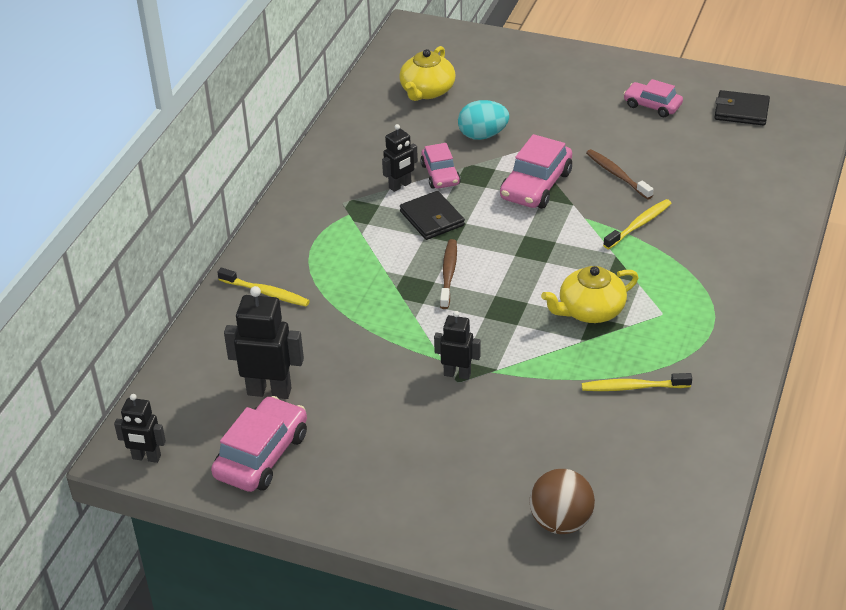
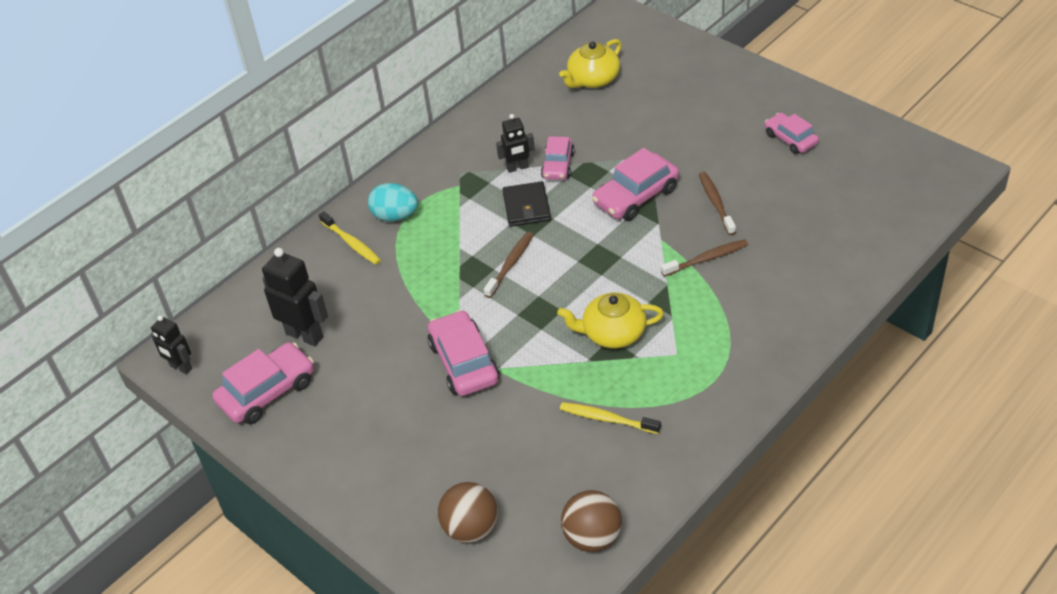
camera: 25 degrees right, 5 degrees up
black robot [434,311,481,380] -> pink car [428,310,500,396]
turquoise egg [458,100,509,140] -> turquoise egg moved to [368,183,418,221]
yellow toothbrush [603,199,672,249] -> brown toothbrush [661,239,748,277]
black wallet [714,90,770,126] -> none
none -> brown ball [561,490,622,552]

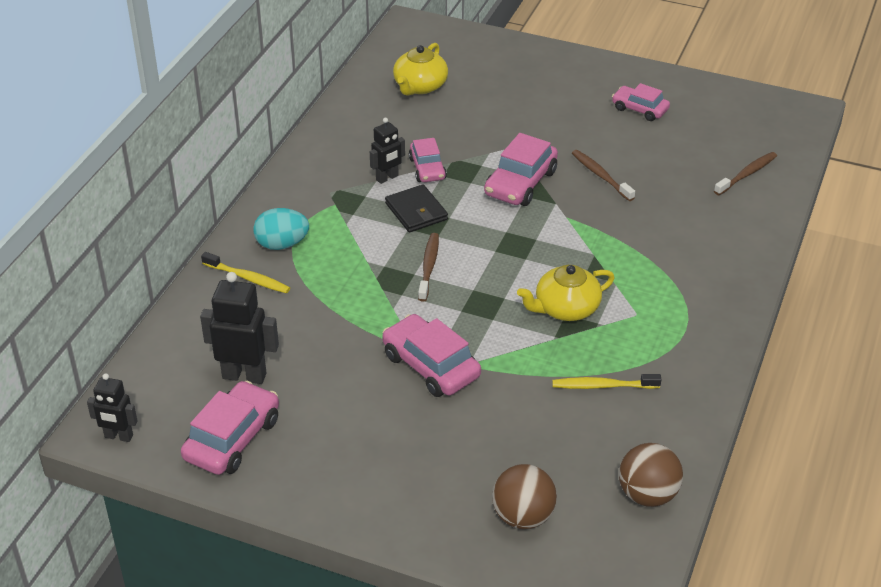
camera: 25 degrees left, 5 degrees down
brown toothbrush [661,239,748,277] -> brown toothbrush moved to [714,152,777,195]

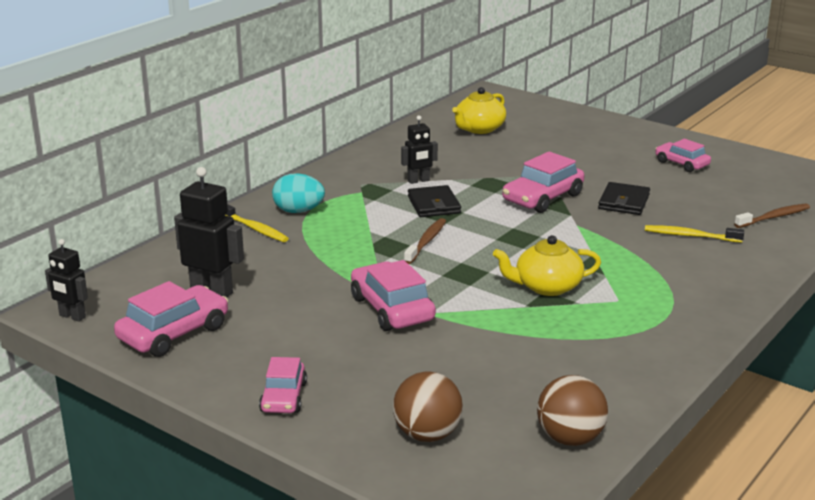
camera: 15 degrees right, 15 degrees down
pink car [409,138,447,182] -> pink car moved to [259,357,307,413]
yellow toothbrush [552,374,662,389] -> yellow toothbrush moved to [645,225,744,242]
brown toothbrush [572,150,635,201] -> black wallet [598,182,650,215]

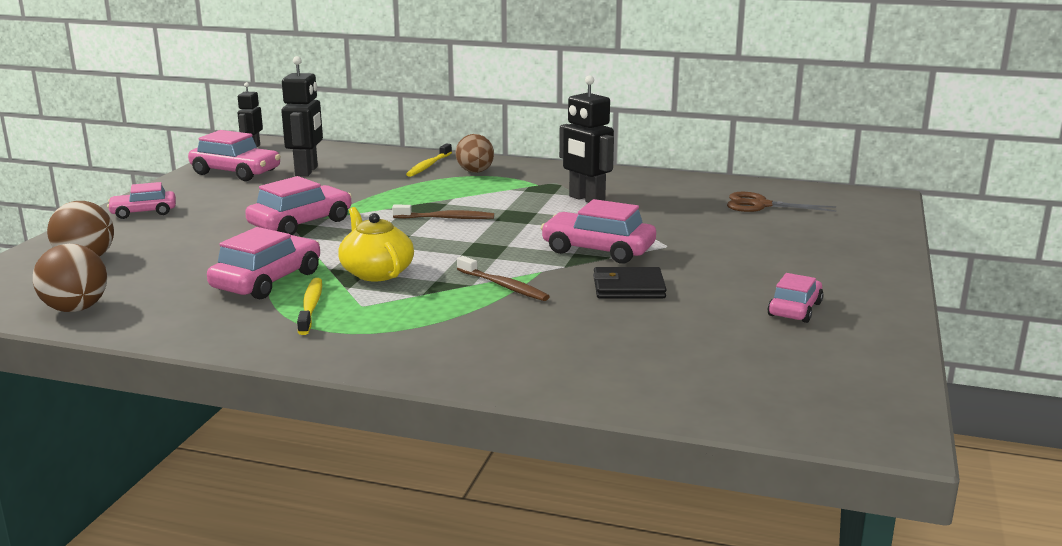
camera: 70 degrees right, 5 degrees down
turquoise egg [272,173,325,213] -> brown egg [456,134,494,173]
black robot [401,115,438,184] -> black robot [559,75,614,203], size x1.62
black wallet [408,185,461,217] -> none
yellow teapot [452,87,506,134] -> brown scissors [727,192,836,212]
yellow toothbrush [645,225,744,242] -> yellow toothbrush moved to [297,278,322,335]
brown toothbrush [734,204,810,228] -> brown toothbrush moved to [457,256,550,301]
none -> pink car [207,227,320,299]

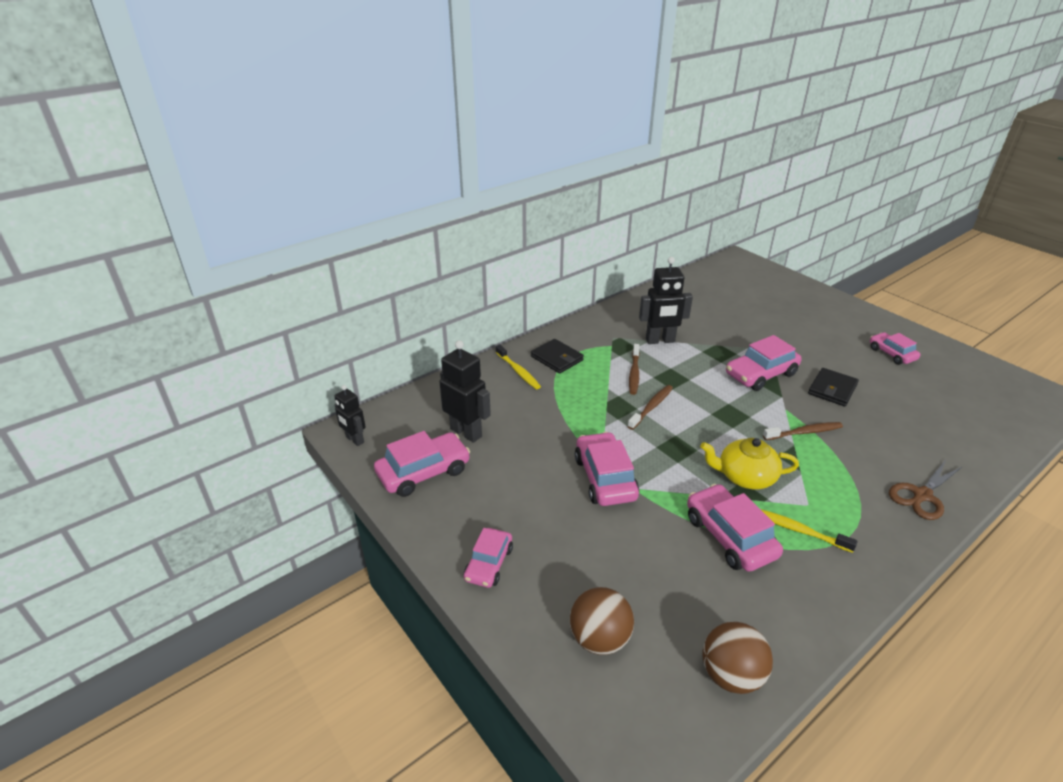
camera: 55 degrees left, 15 degrees up
brown egg [456,134,494,173] -> black wallet [531,339,584,374]
brown scissors [727,192,836,212] -> brown scissors moved to [889,460,963,520]
none -> brown toothbrush [629,344,640,395]

